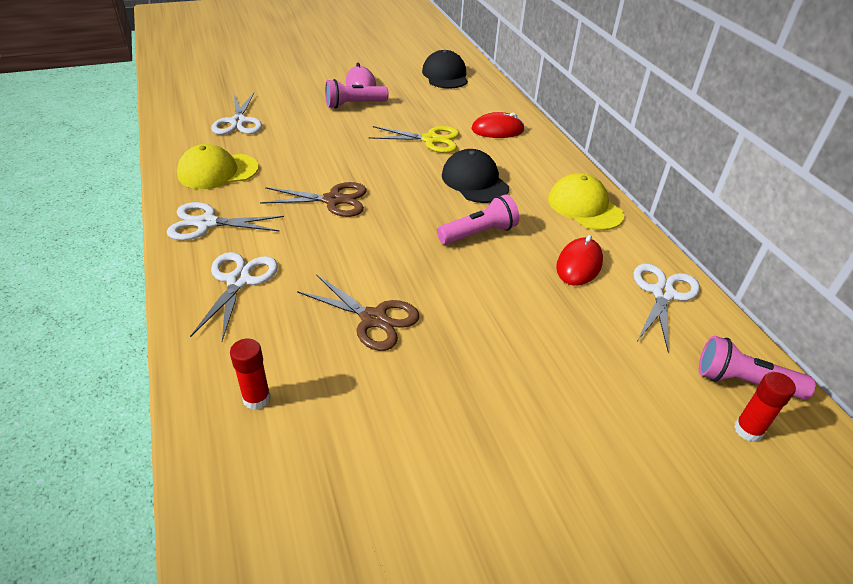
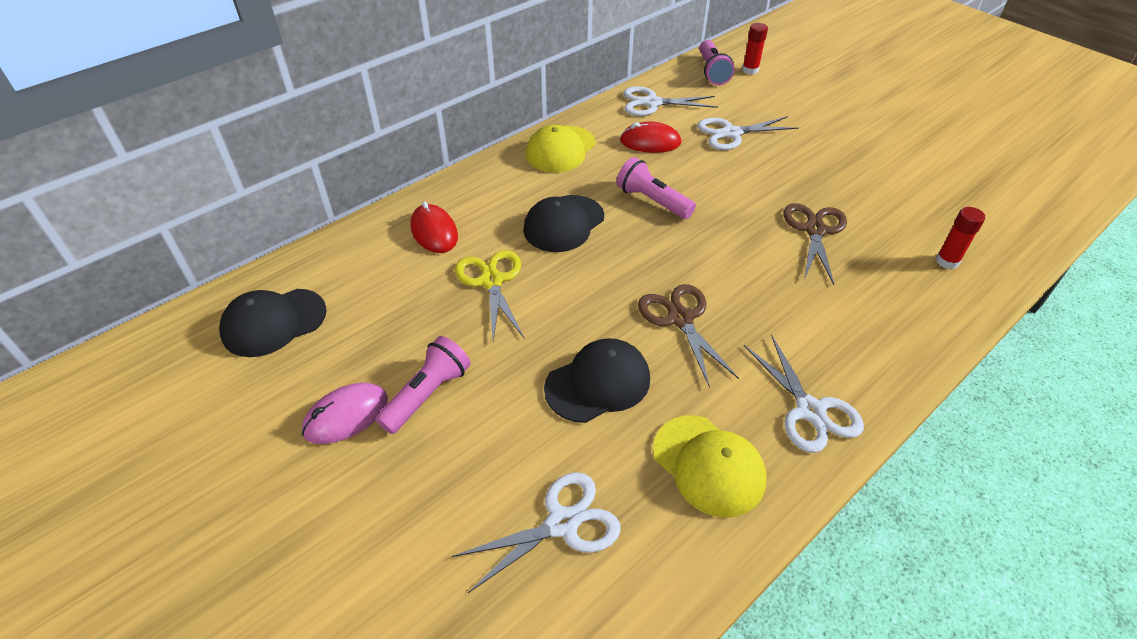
camera: 110 degrees left, 5 degrees up
white scissors [190,252,278,341] -> white scissors moved to [697,116,799,150]
pink flashlight [325,79,389,109] -> pink flashlight turned 105 degrees counterclockwise [375,336,471,434]
none -> black cap [544,338,650,423]

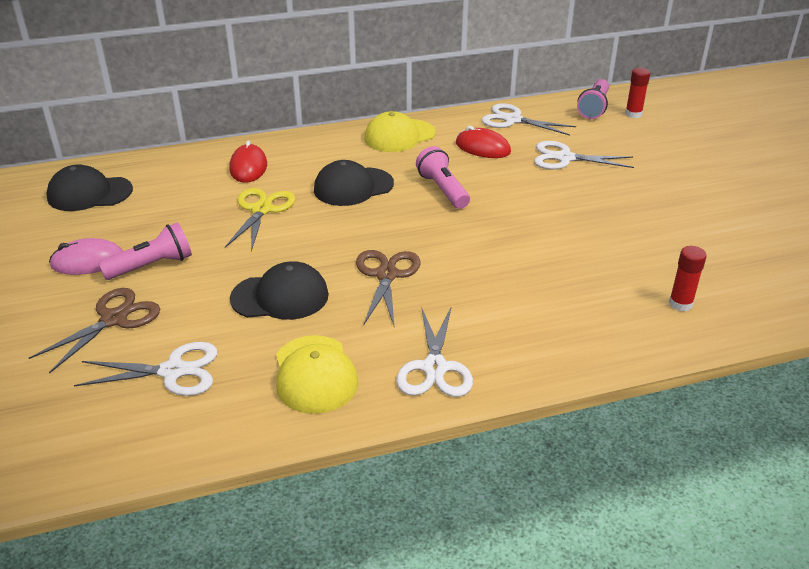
camera: 25 degrees right, 10 degrees down
brown scissors [784,203,847,285] -> brown scissors moved to [29,288,160,374]

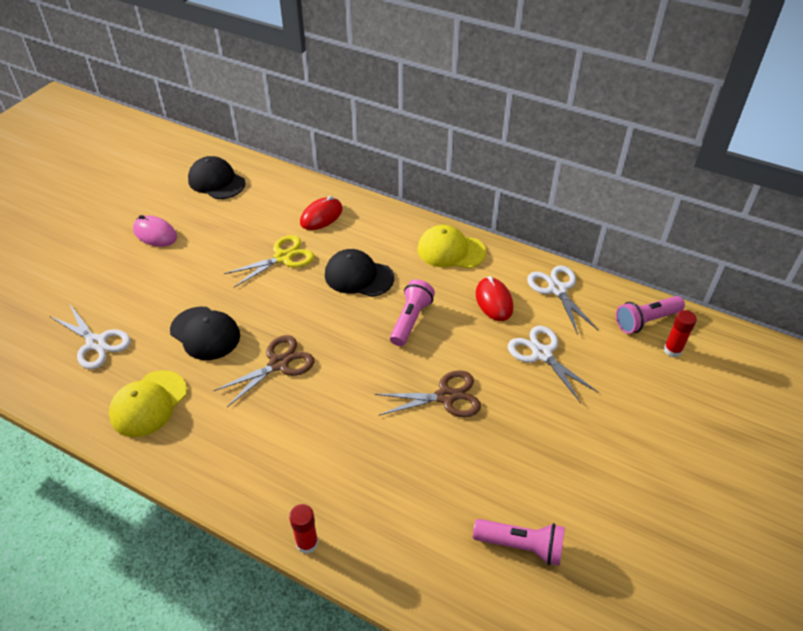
camera: 45 degrees right, 10 degrees up
brown scissors [29,288,160,374] -> brown scissors moved to [375,370,481,417]
pink flashlight [98,222,192,280] -> pink flashlight moved to [473,519,565,566]
white scissors [396,306,473,397] -> none
red glue stick [669,246,707,311] -> red glue stick moved to [289,504,318,554]

